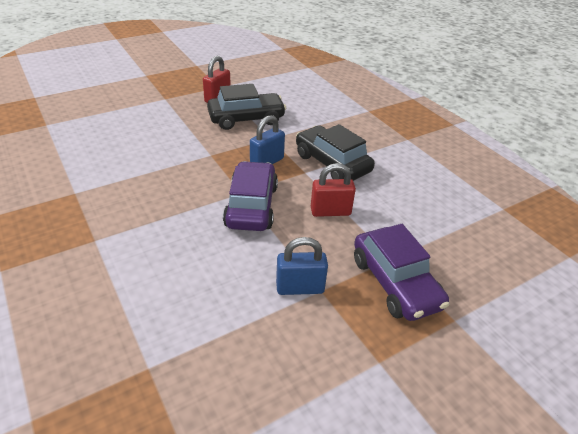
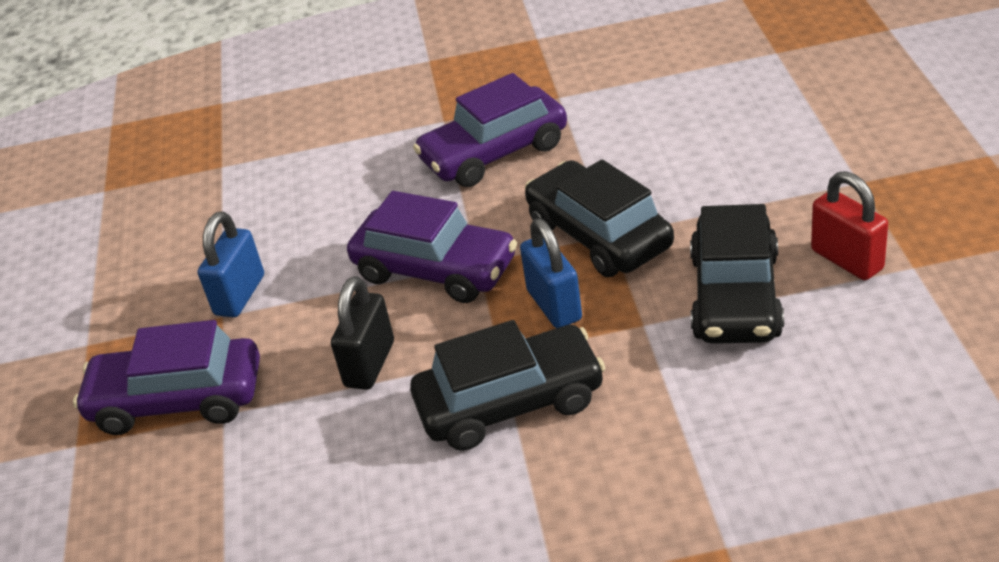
camera: 120 degrees right, 0 degrees up
red padlock [311,163,356,217] -> black padlock [331,276,394,390]
none -> purple car [413,73,567,187]
none -> black car [525,160,674,277]

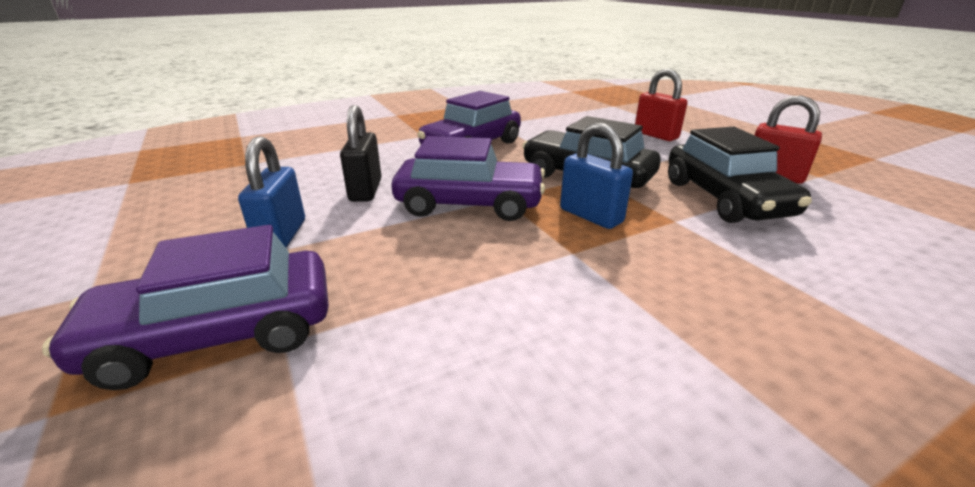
camera: 25 degrees left, 10 degrees down
black padlock [331,276,394,390] -> black padlock moved to [340,105,381,202]
black car [410,320,605,451] -> none
none -> red padlock [635,69,688,141]

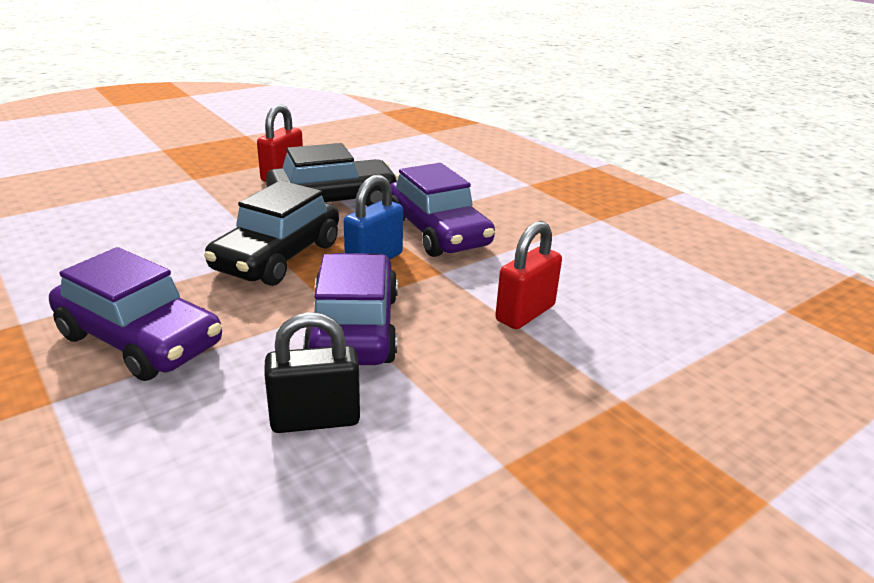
camera: 100 degrees left, 0 degrees up
purple car [42,225,329,390] -> purple car moved to [390,163,495,257]
blue padlock [238,136,305,248] -> none
red padlock [635,69,688,141] -> red padlock moved to [495,221,562,329]

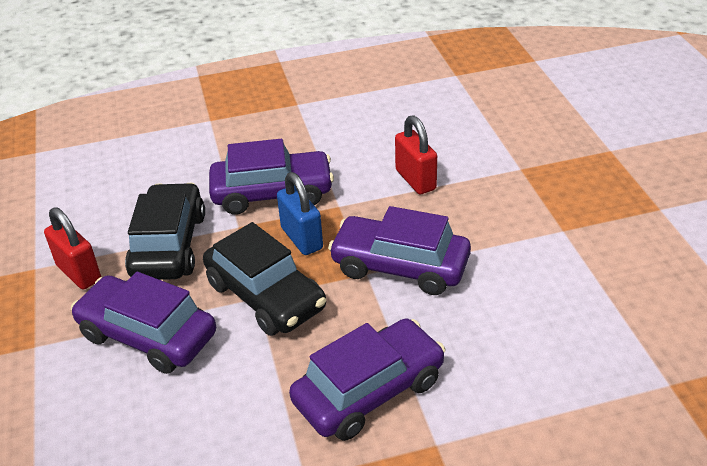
camera: 65 degrees left, 10 degrees up
black padlock [264,312,360,433] -> none
none -> purple car [71,272,216,374]

